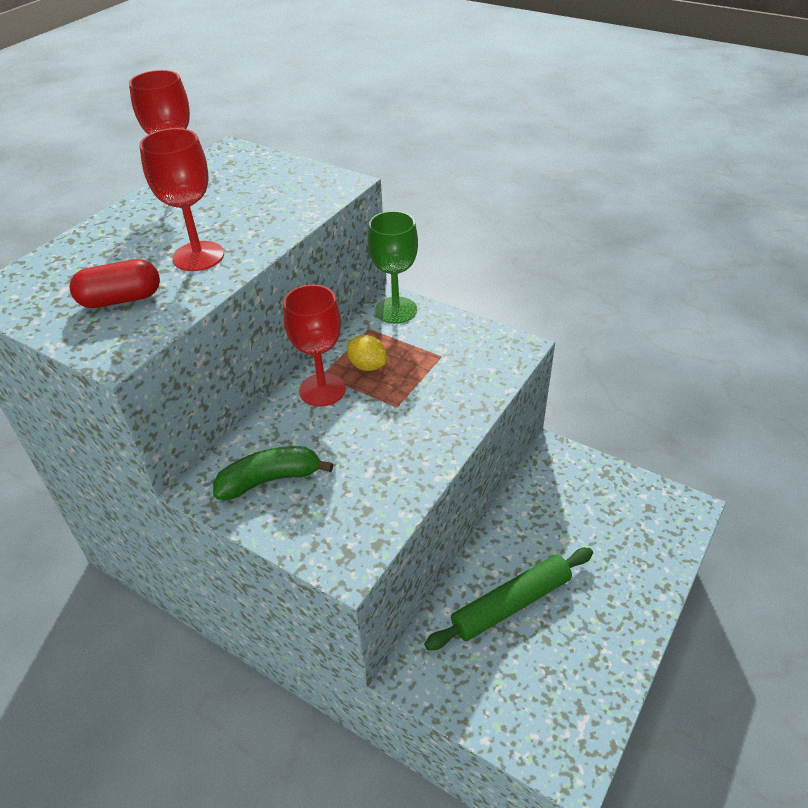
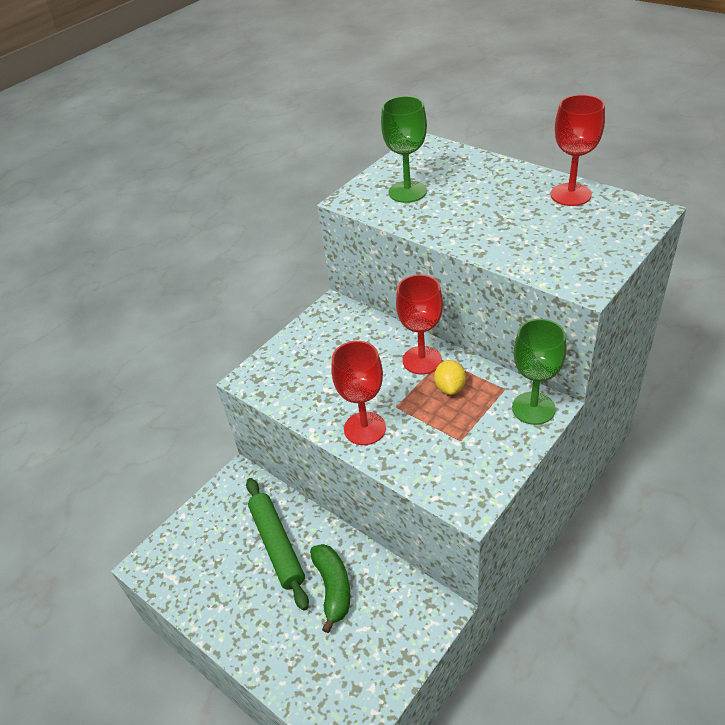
camera: 100 degrees right, 0 degrees up
red capsule [69,259,160,308] -> green goblet [381,96,427,203]
red goblet [139,128,224,271] -> red goblet moved to [331,341,386,445]
green banana [213,446,333,500] -> green banana moved to [310,544,350,633]
yellow lemon [347,335,387,371] -> yellow lemon turned 45 degrees counterclockwise [434,360,466,395]

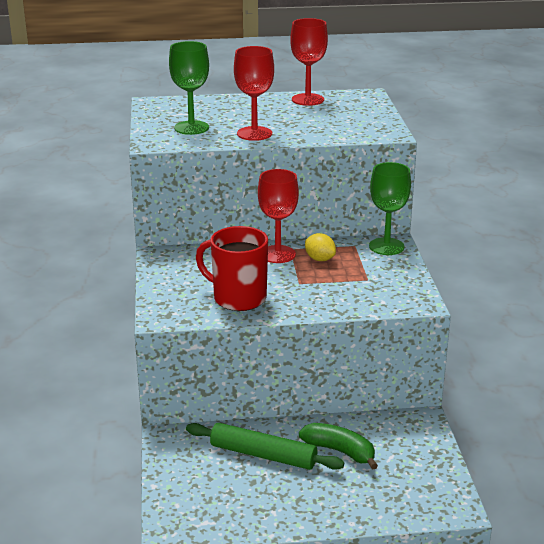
camera: 50 degrees left, 15 degrees down
red goblet [331,341,386,445] -> red goblet moved to [234,46,274,141]
none -> red mug [196,226,268,311]

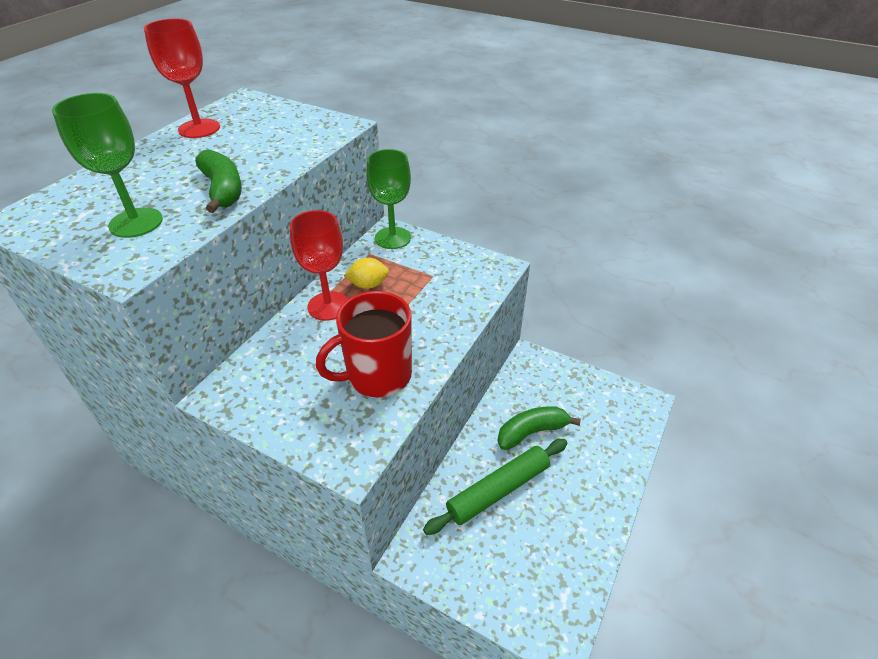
camera: 55 degrees left, 15 degrees up
red goblet [234,46,274,141] -> green banana [195,149,242,213]

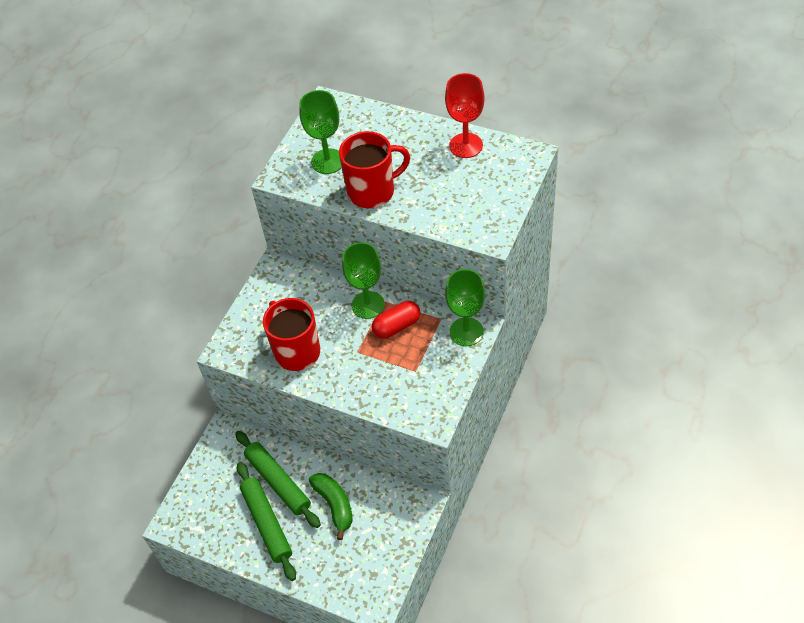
camera: 90 degrees right, 10 degrees up
green banana [195,149,242,213] -> red mug [339,131,410,208]
red goblet [290,210,348,321] -> green goblet [342,242,385,319]
yellow lemon [344,258,389,289] -> red capsule [372,301,420,339]
none -> green rolling pin [237,462,296,581]

